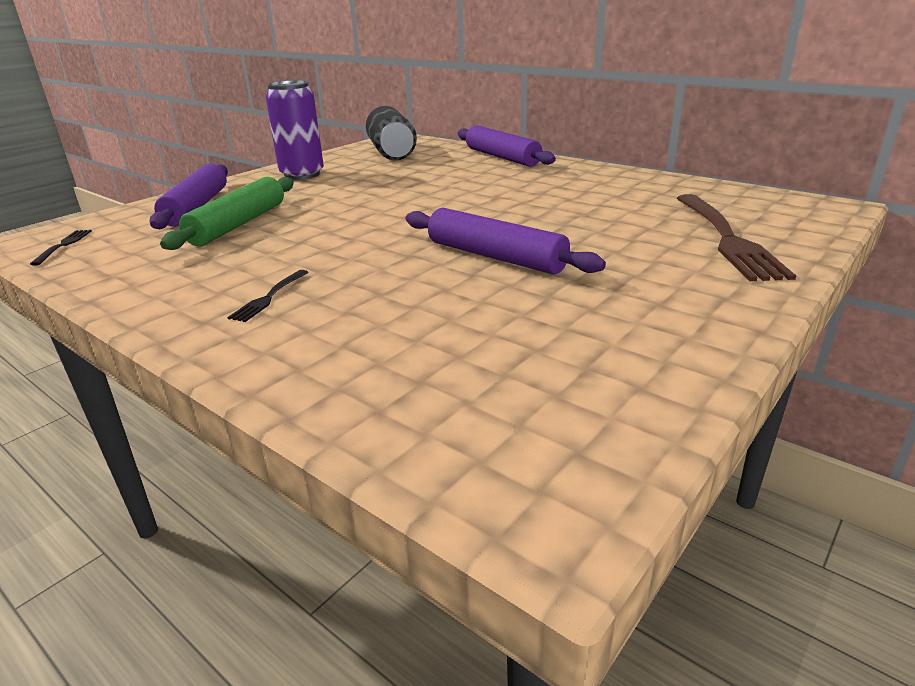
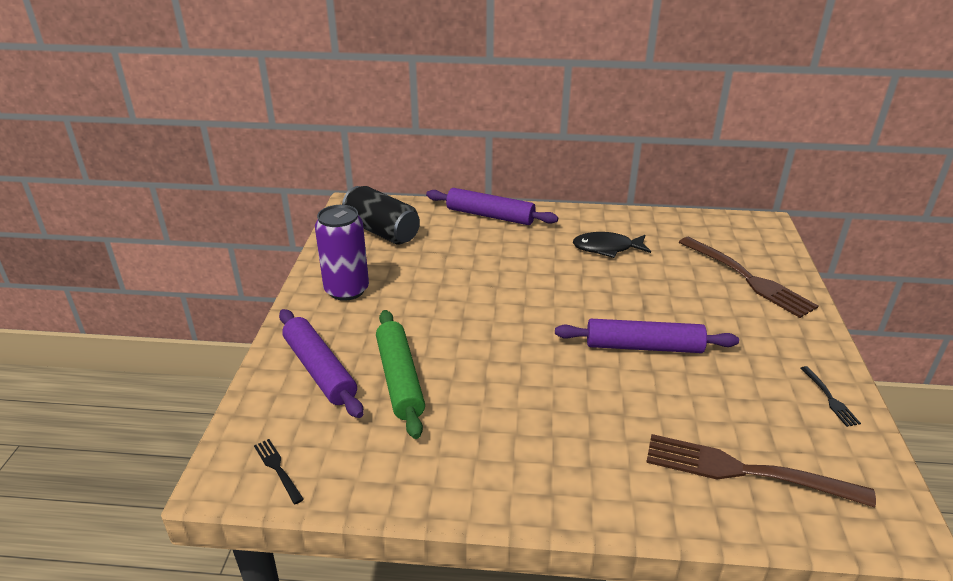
camera: 35 degrees left, 5 degrees up
black fork [228,270,308,322] -> black fork moved to [800,366,861,427]
none -> black fish [573,232,651,258]
none -> brown fork [646,434,876,507]

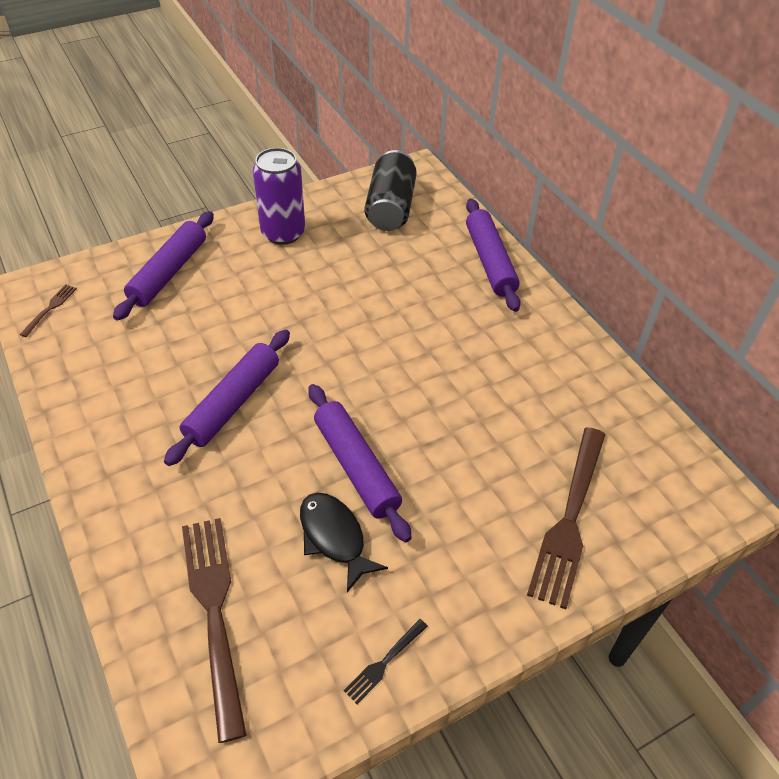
camera: 55 degrees right, 15 degrees up
black fork [254,439,304,504] -> brown fork [20,284,77,337]
green rolling pin [376,310,425,439] -> none
black fish [573,232,651,258] -> black fish moved to [300,493,388,592]
none -> purple rolling pin [164,329,290,466]

